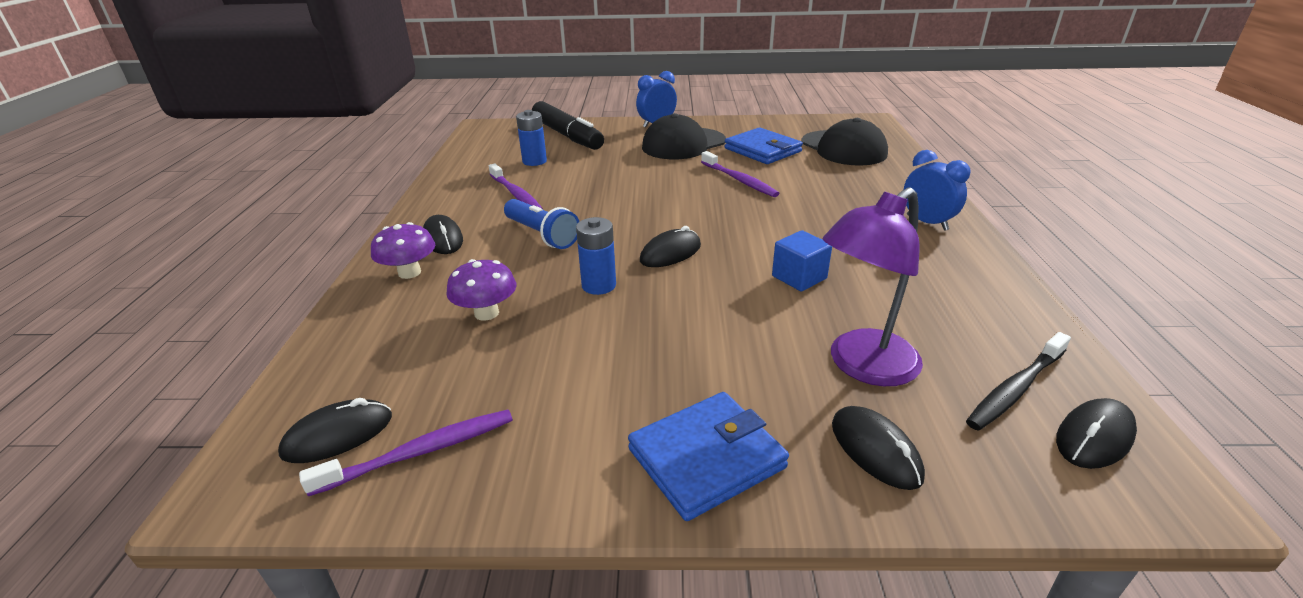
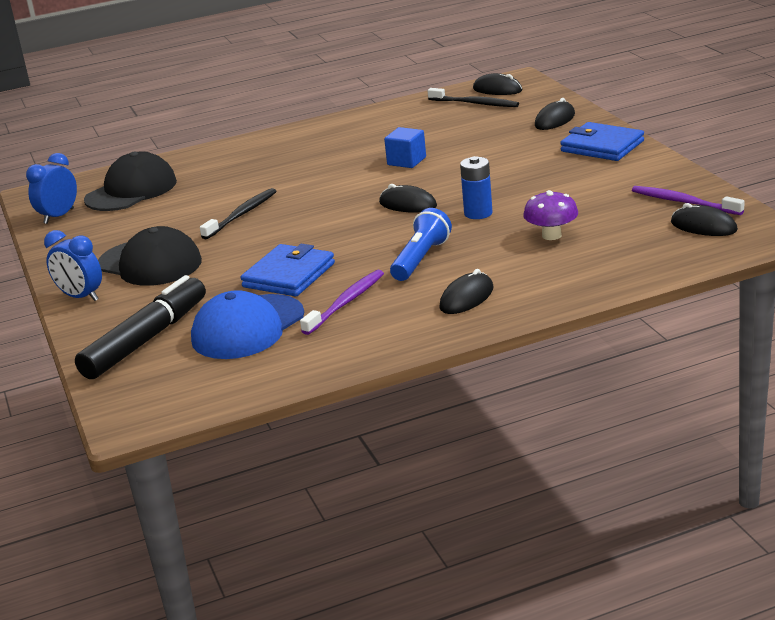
camera: 110 degrees left, 5 degrees down
purple mushroom [371,222,435,279] -> none
blue battery [516,110,547,166] -> blue cap [191,290,304,359]
purple toothbrush [701,151,779,197] -> black toothbrush [200,188,276,239]
blue wallet [724,127,803,164] -> blue wallet moved to [240,244,335,297]
purple lamp [822,188,923,386] -> none
blue clock [904,150,971,231] -> blue clock moved to [26,153,77,224]

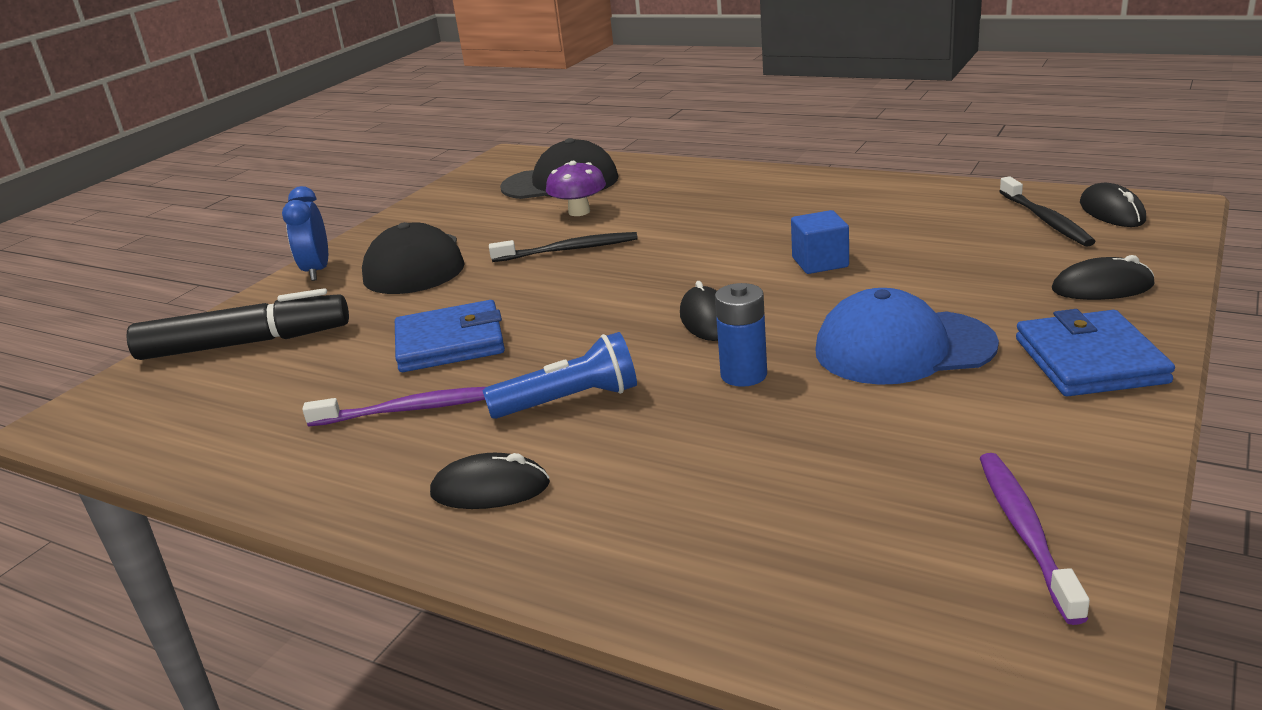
camera: 50 degrees right, 0 degrees up
blue clock [26,153,77,224] -> none
blue cap [191,290,304,359] -> blue cap moved to [815,288,999,385]
purple mushroom [523,190,578,240] -> purple mushroom moved to [546,161,606,216]
black mouse [671,203,738,236] -> none

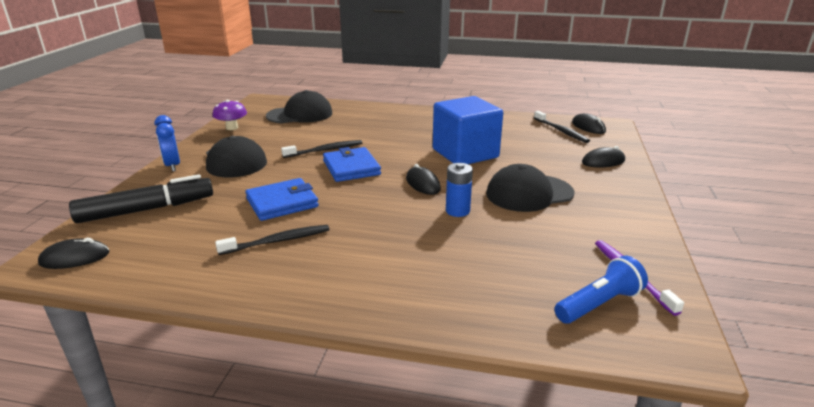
camera: 20 degrees left, 0 degrees up
purple toothbrush [302,387,485,427] -> black toothbrush [215,225,330,255]
black mouse [430,453,550,509] -> black mouse moved to [38,238,110,269]
blue flashlight [482,332,637,419] -> blue flashlight moved to [554,256,648,324]
purple mushroom [546,161,606,216] -> purple mushroom moved to [213,100,247,130]
blue cube [791,210,849,274] -> blue cube [433,96,503,164], size x2.15
blue cap [815,288,999,385] -> black cap [486,164,575,212]
blue wallet [1016,309,1175,396] -> blue wallet moved to [323,147,381,182]

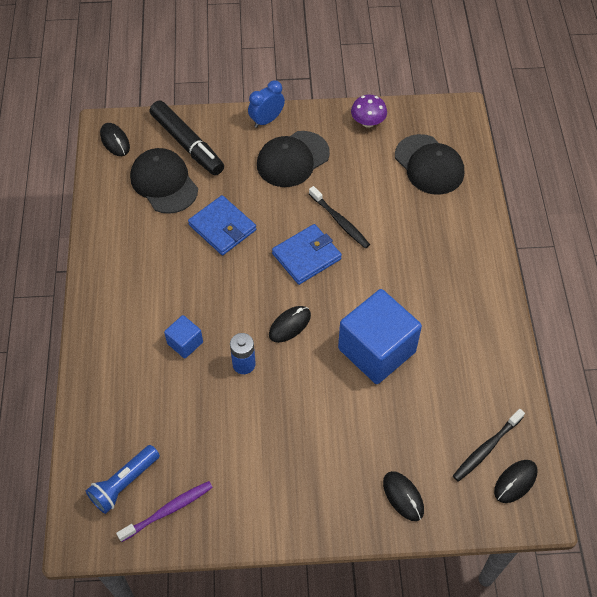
camera: 75 degrees right, 30 degrees up
black toothbrush [215,225,330,255] -> none
black cap [486,164,575,212] -> black cap moved to [130,148,198,214]
blue flashlight [554,256,648,324] -> blue flashlight turned 90 degrees clockwise [86,445,160,514]
none -> blue cube [164,315,203,359]

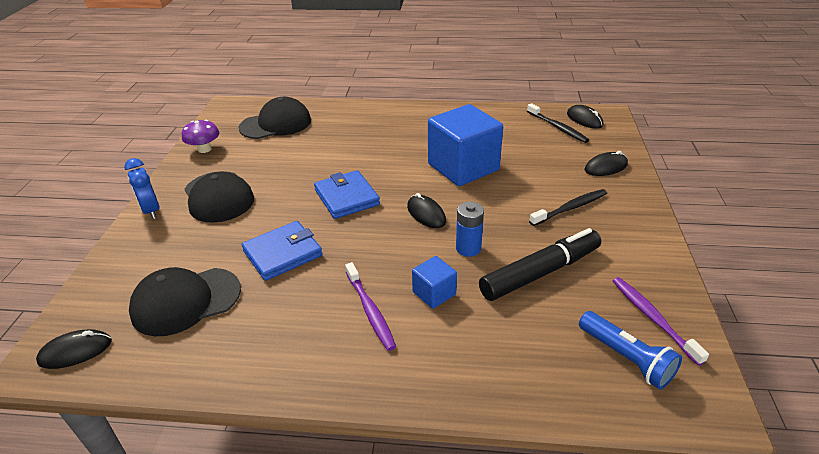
camera: 80 degrees left, 20 degrees down
black marker [150,101,224,175] -> black marker moved to [479,228,601,301]
black toothbrush [309,186,370,248] -> black toothbrush moved to [529,189,607,226]
none -> purple toothbrush [345,262,396,351]

